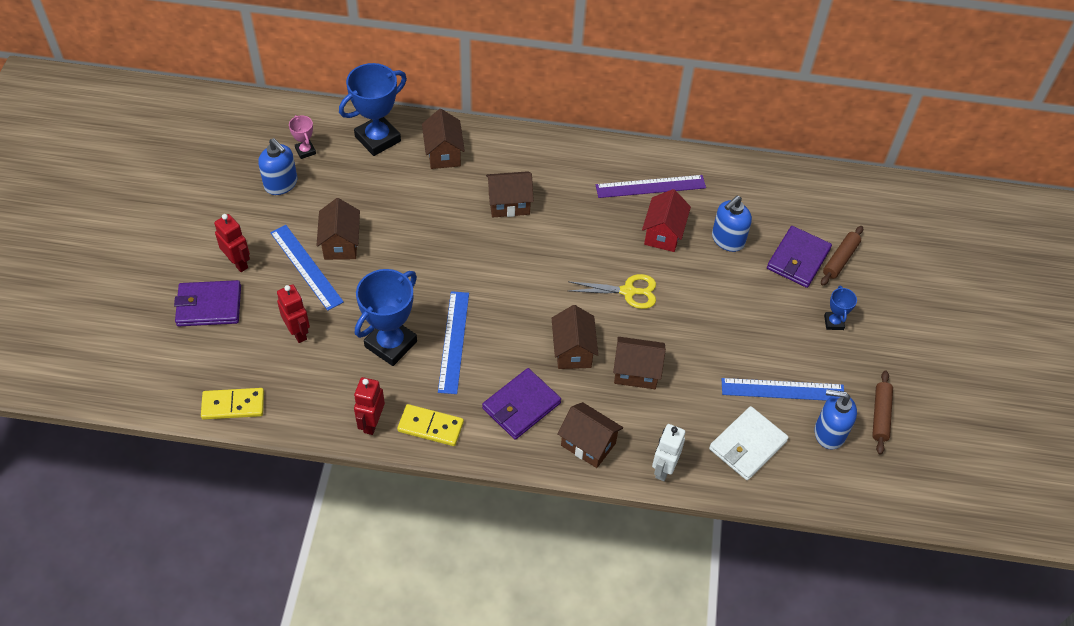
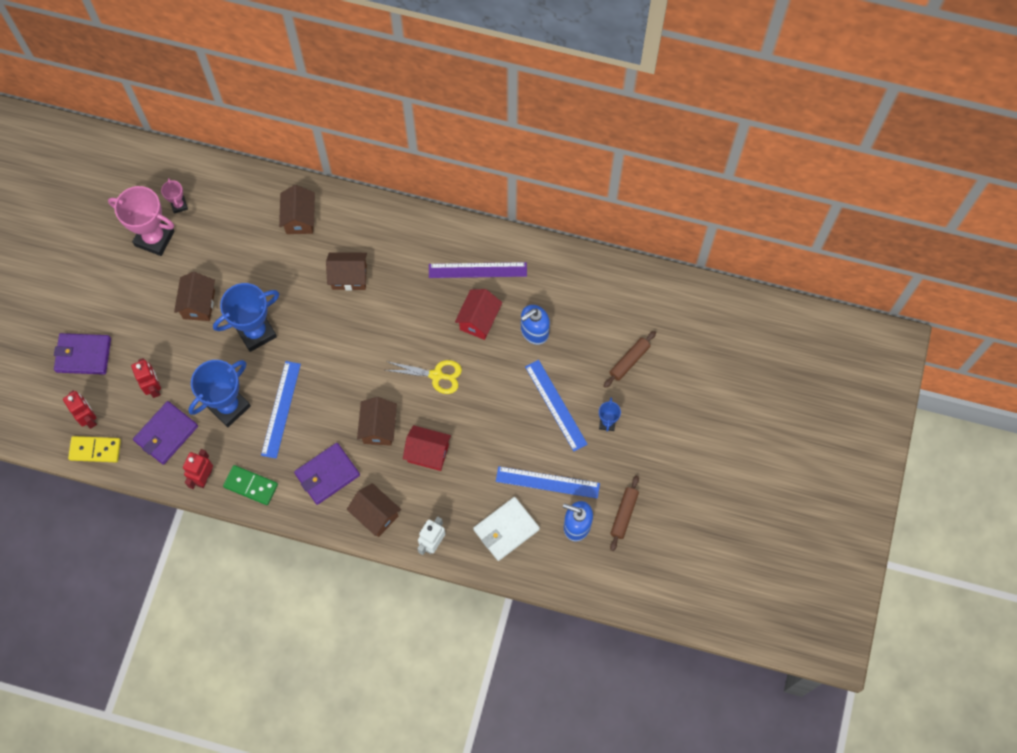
camera: 10 degrees right, 15 degrees up
red robot [214,214,250,272] -> red robot moved to [63,390,97,429]
blue soap dispenser [258,138,297,195] -> pink trophy [108,186,175,256]
blue ruler [270,225,344,311] -> blue ruler moved to [525,360,588,451]
blue trophy [339,63,407,156] -> blue trophy moved to [213,283,279,352]
yellow domino [397,404,464,446] -> green domino [223,465,278,505]
brown house [613,337,666,389] -> red house [403,425,451,471]
purple wallet [767,226,832,288] -> purple wallet moved to [133,401,198,465]

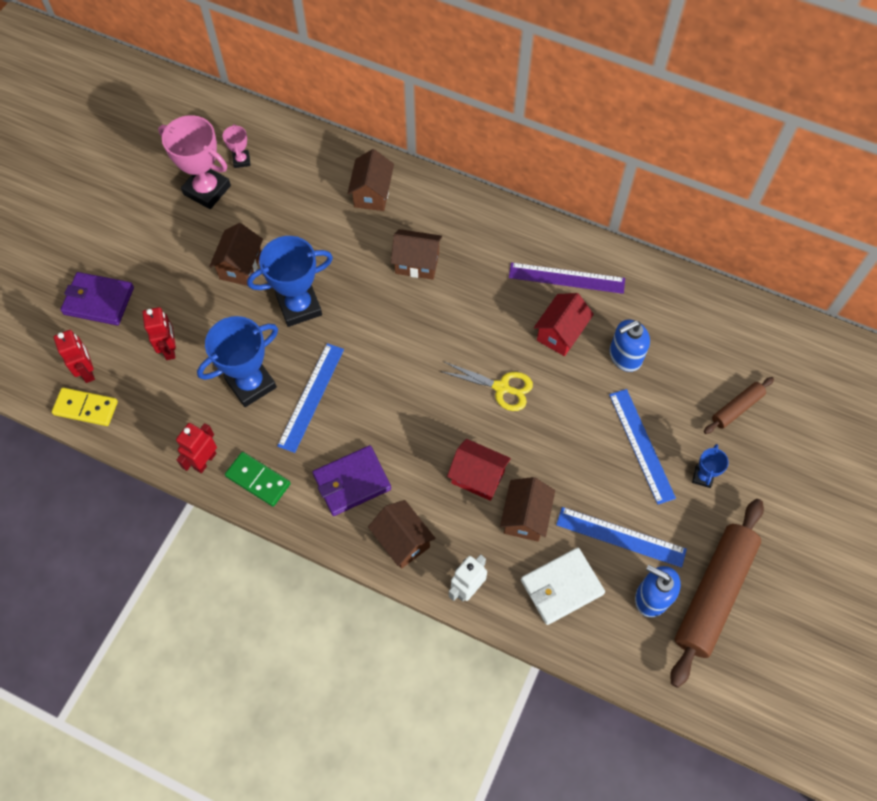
camera: 10 degrees right, 5 degrees down
purple wallet [133,401,198,465] -> none
brown house [357,397,397,446] -> brown house moved to [500,477,555,542]
brown rolling pin [610,476,639,551] -> brown rolling pin [670,499,764,688], size x2.05

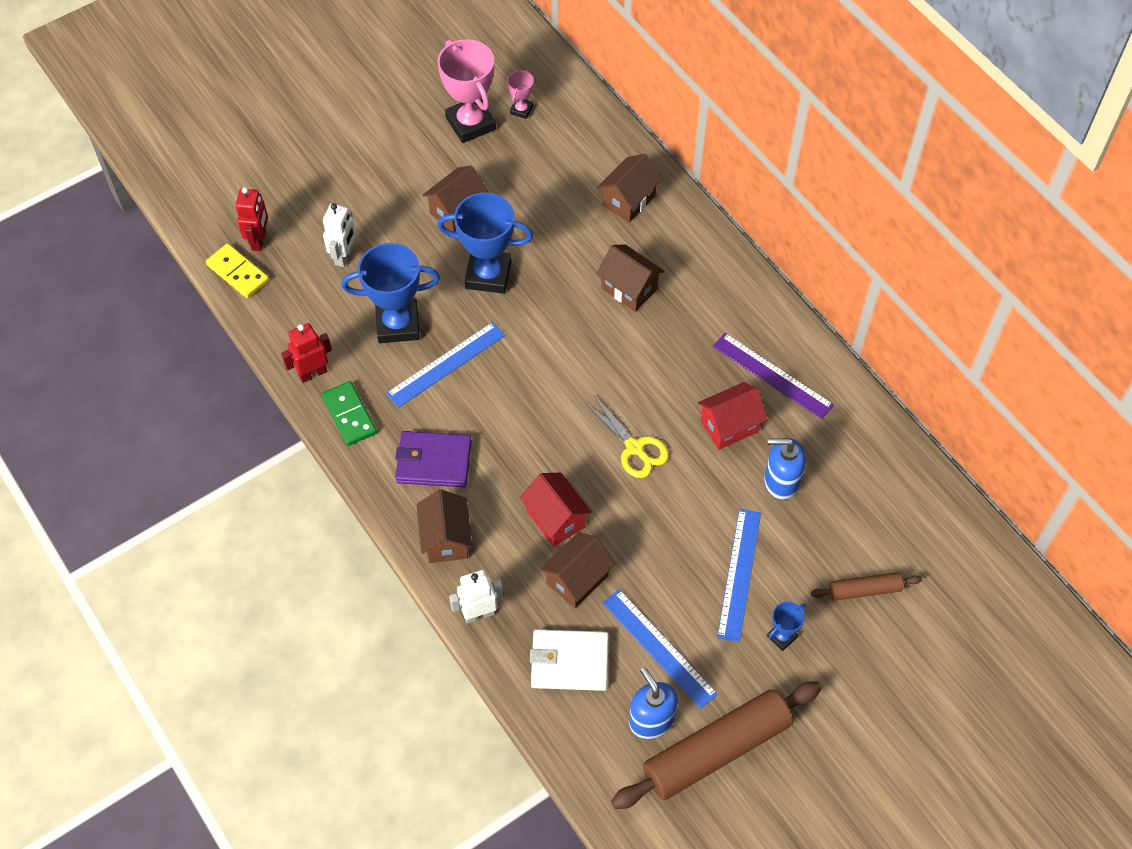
camera: 30 degrees right, 5 degrees down
purple wallet [60,272,134,325] -> none
red robot [143,307,176,360] -> white robot [323,203,356,267]

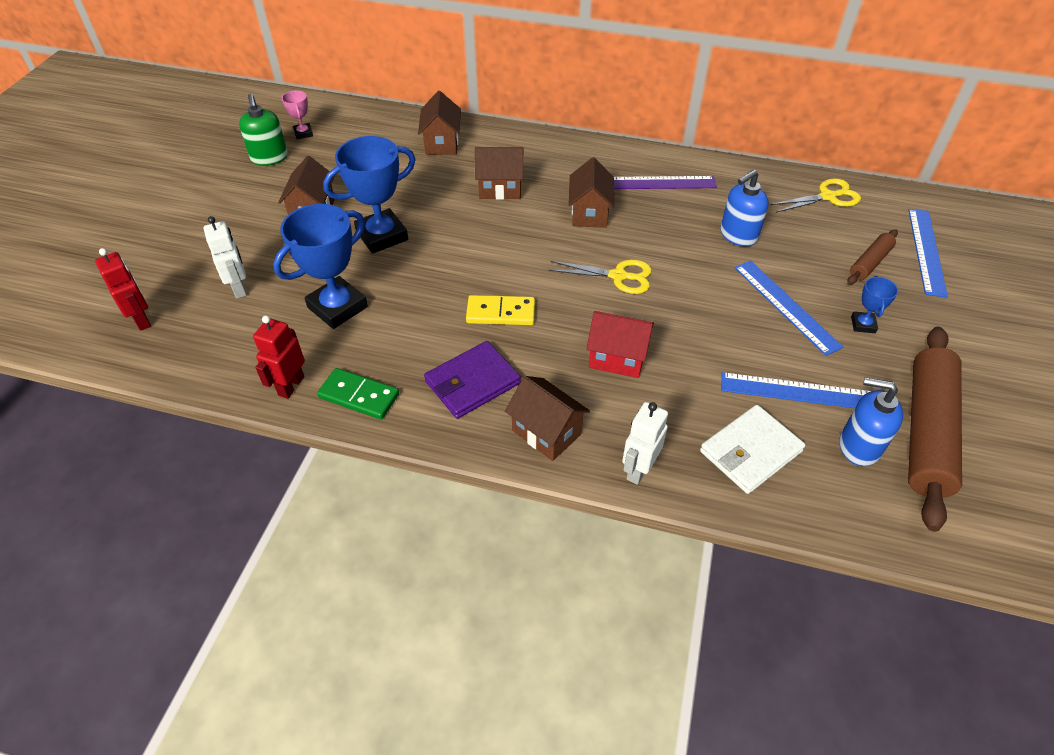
camera: 40 degrees left, 10 degrees down
yellow domino [206,243,269,298] -> yellow domino moved to [466,295,535,325]
blue ruler [386,322,505,408] -> blue ruler moved to [908,209,948,297]
pink trophy [437,39,496,143] -> green soap dispenser [239,94,288,166]
brown house [540,532,615,608] -> brown house moved to [569,157,614,228]
red house [698,382,768,450] -> none
none -> yellow scissors [770,179,861,213]

